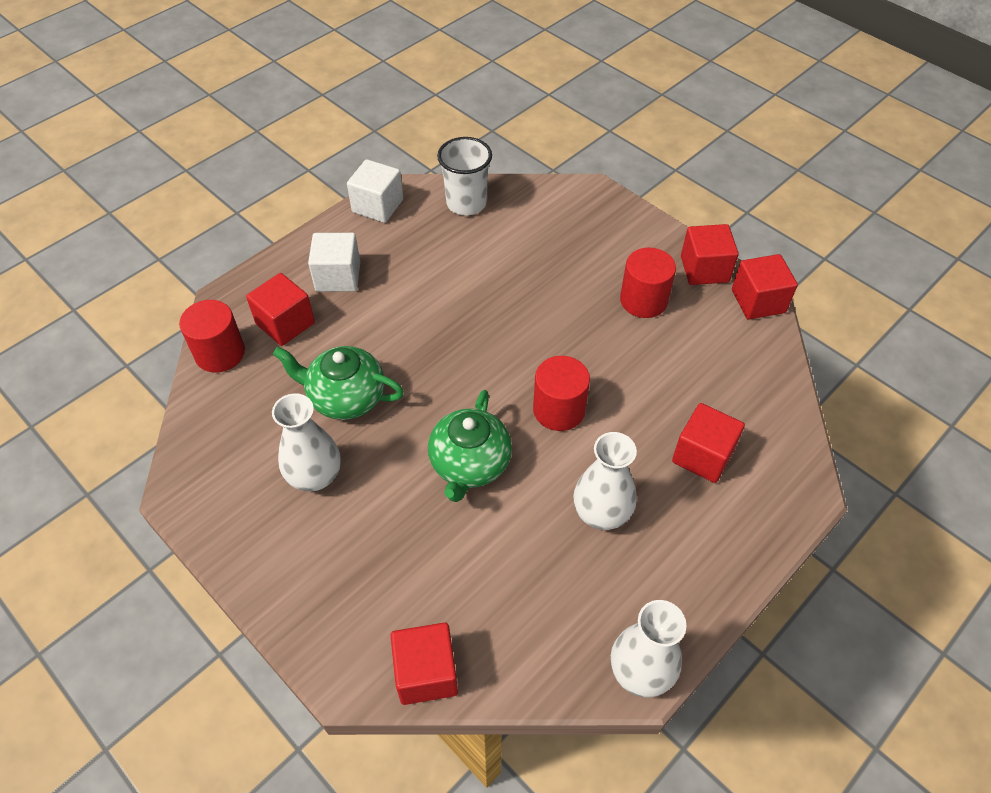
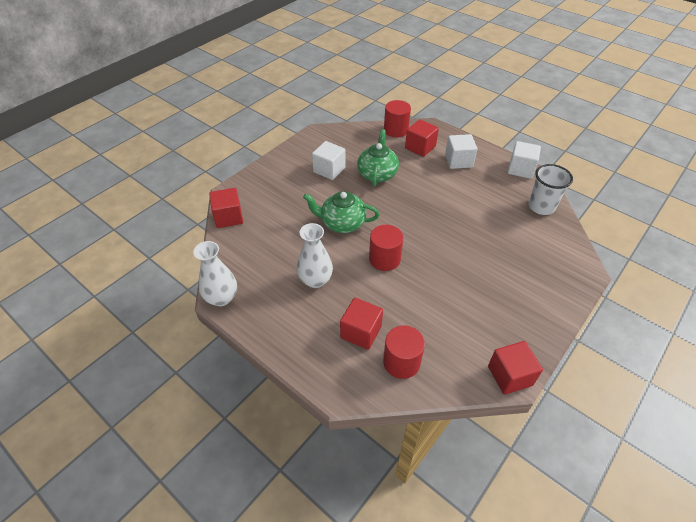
camera: 85 degrees right, 5 degrees down
white vase [272,393,341,492] -> white cube [312,141,346,180]
red cylinder [620,248,676,318] -> red cylinder moved to [383,326,425,379]
red cube [681,224,739,285] -> none

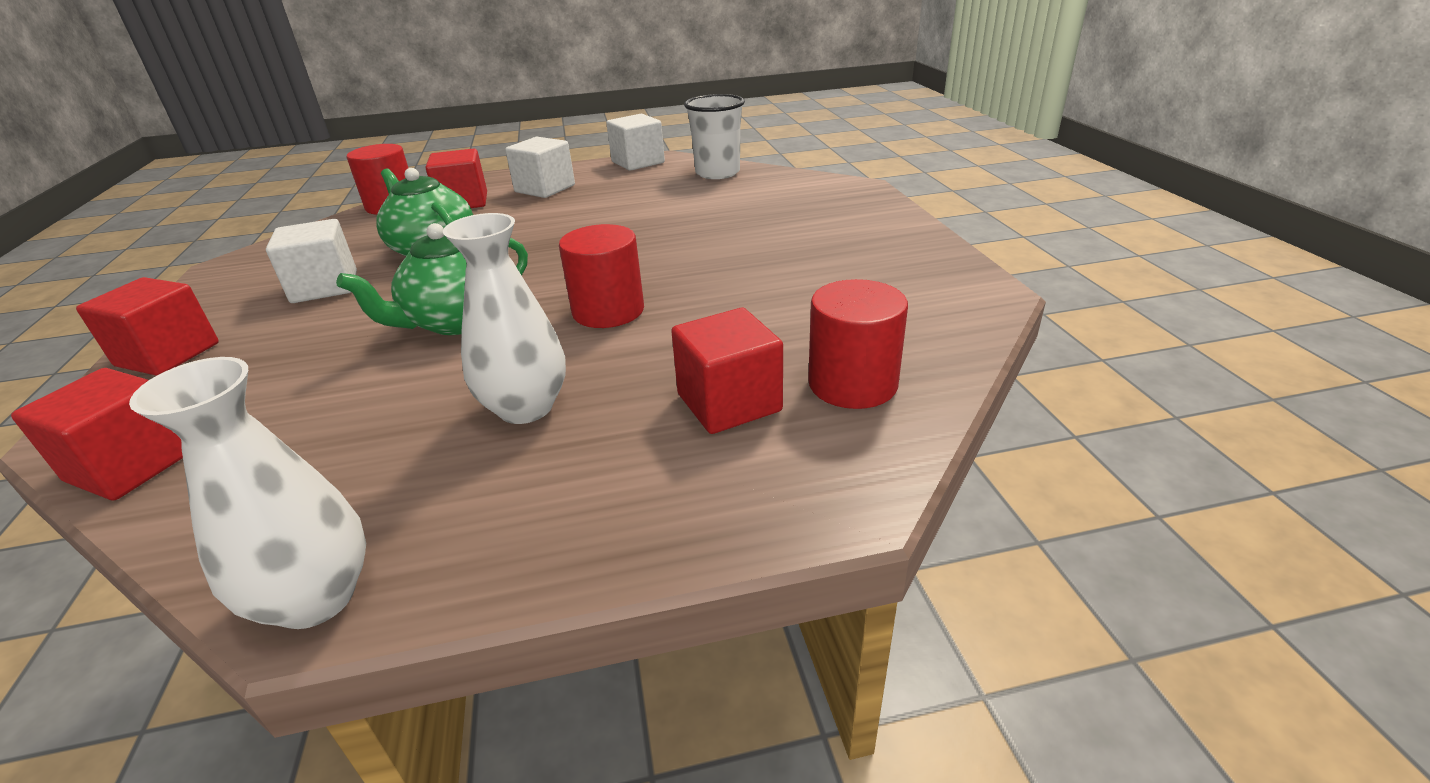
camera: 50 degrees left, 15 degrees down
red cube [488,341,543,395] -> red cube moved to [76,277,219,376]

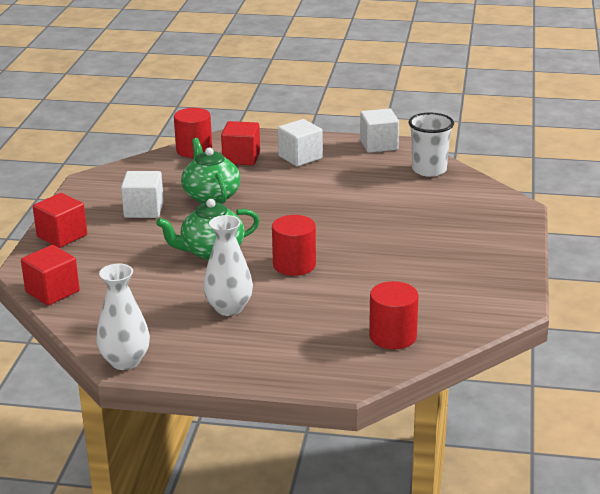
camera: 20 degrees right, 5 degrees down
red cube [671,308,783,434] -> none

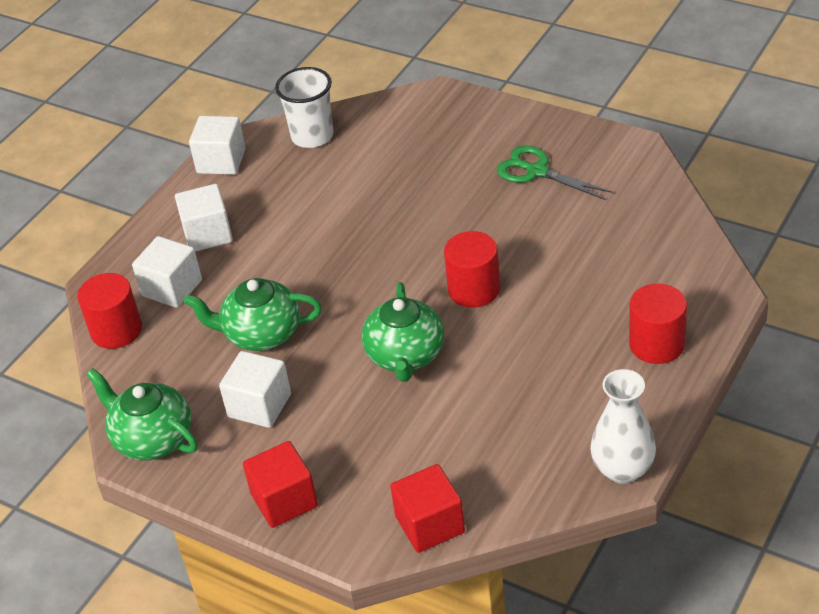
camera: 65 degrees left, 15 degrees up
white vase [203,215,253,316] -> none
red cube [221,121,260,165] -> white cube [132,236,202,308]
red cylinder [369,281,419,349] -> red cylinder moved to [629,284,687,364]
none -> green teapot [86,368,198,460]
none -> green scissors [497,145,613,200]

